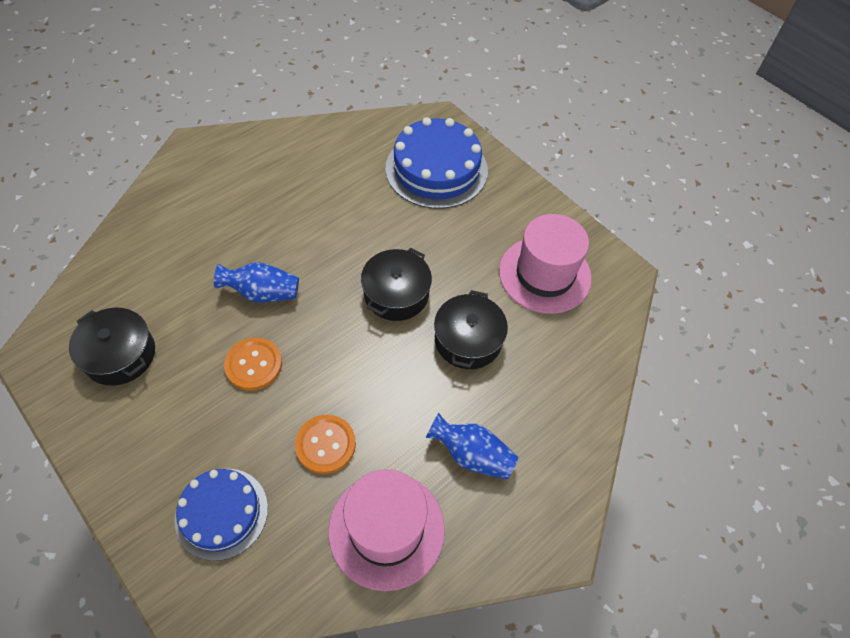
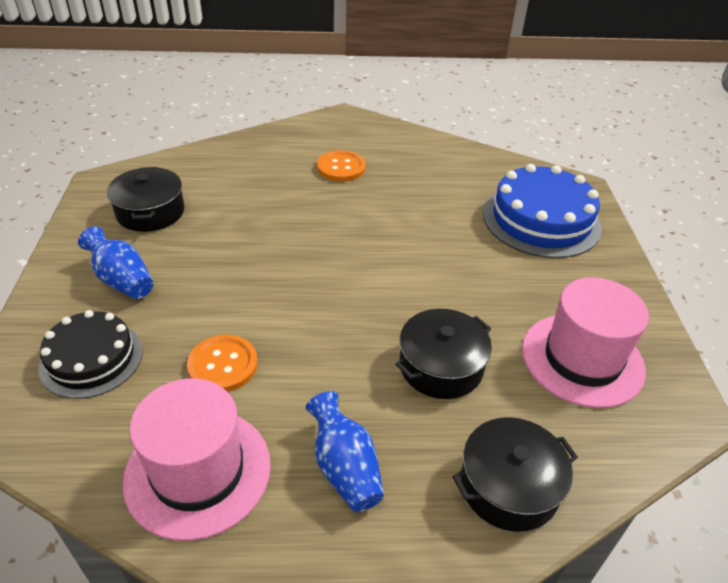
camera: 40 degrees right, 15 degrees down
blue cake [175,469,268,561] -> black cake [39,310,143,399]
blue vase [214,262,299,302] -> blue vase moved to [78,226,154,299]
orange button [224,338,282,391] -> orange button moved to [317,150,366,182]
black pot [361,248,432,321] -> black pot moved to [452,417,578,532]

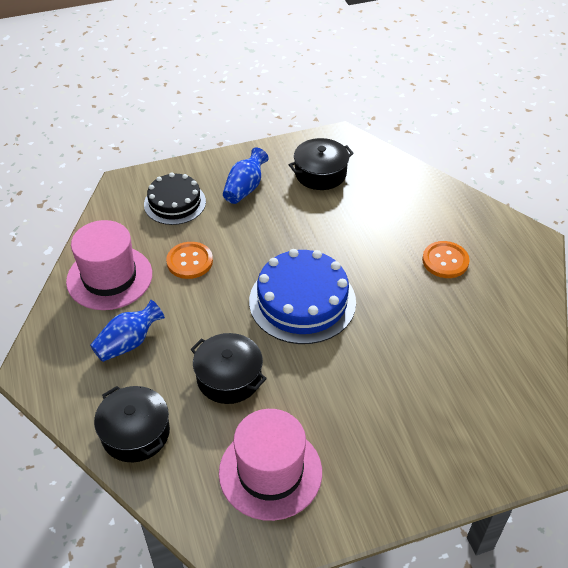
camera: 75 degrees right, 5 degrees up
blue cake [483,164,602,258] -> blue cake moved to [249,249,356,344]

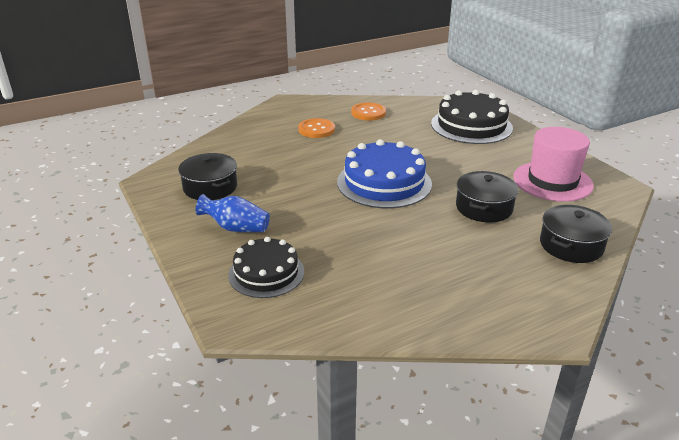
camera: 100 degrees left, 15 degrees down
pink hat [66,220,152,310] -> none
blue vase [90,300,165,362] -> none
orange button [166,242,213,279] -> orange button moved to [351,102,386,121]
none -> black cake [431,90,513,144]

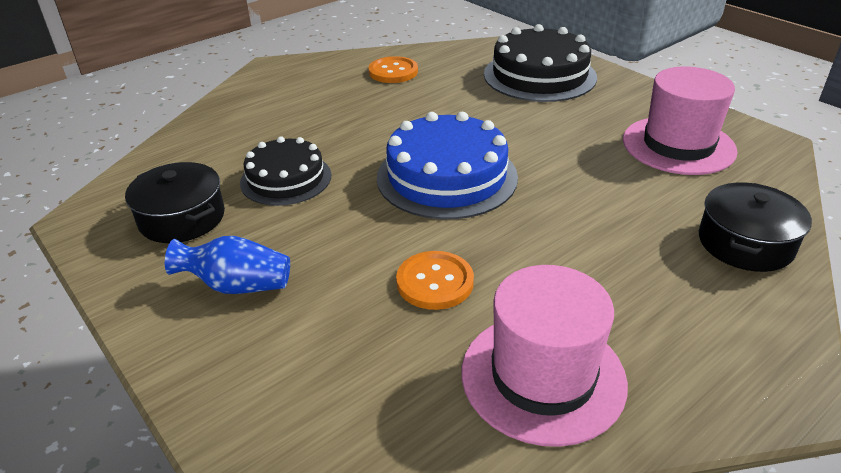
camera: 10 degrees left, 5 degrees up
black cake [228,237,304,298] -> black cake moved to [240,136,331,206]
orange button [298,118,335,138] -> orange button moved to [396,251,474,310]
black pot [456,171,518,222] -> none
none -> pink hat [462,265,628,447]

